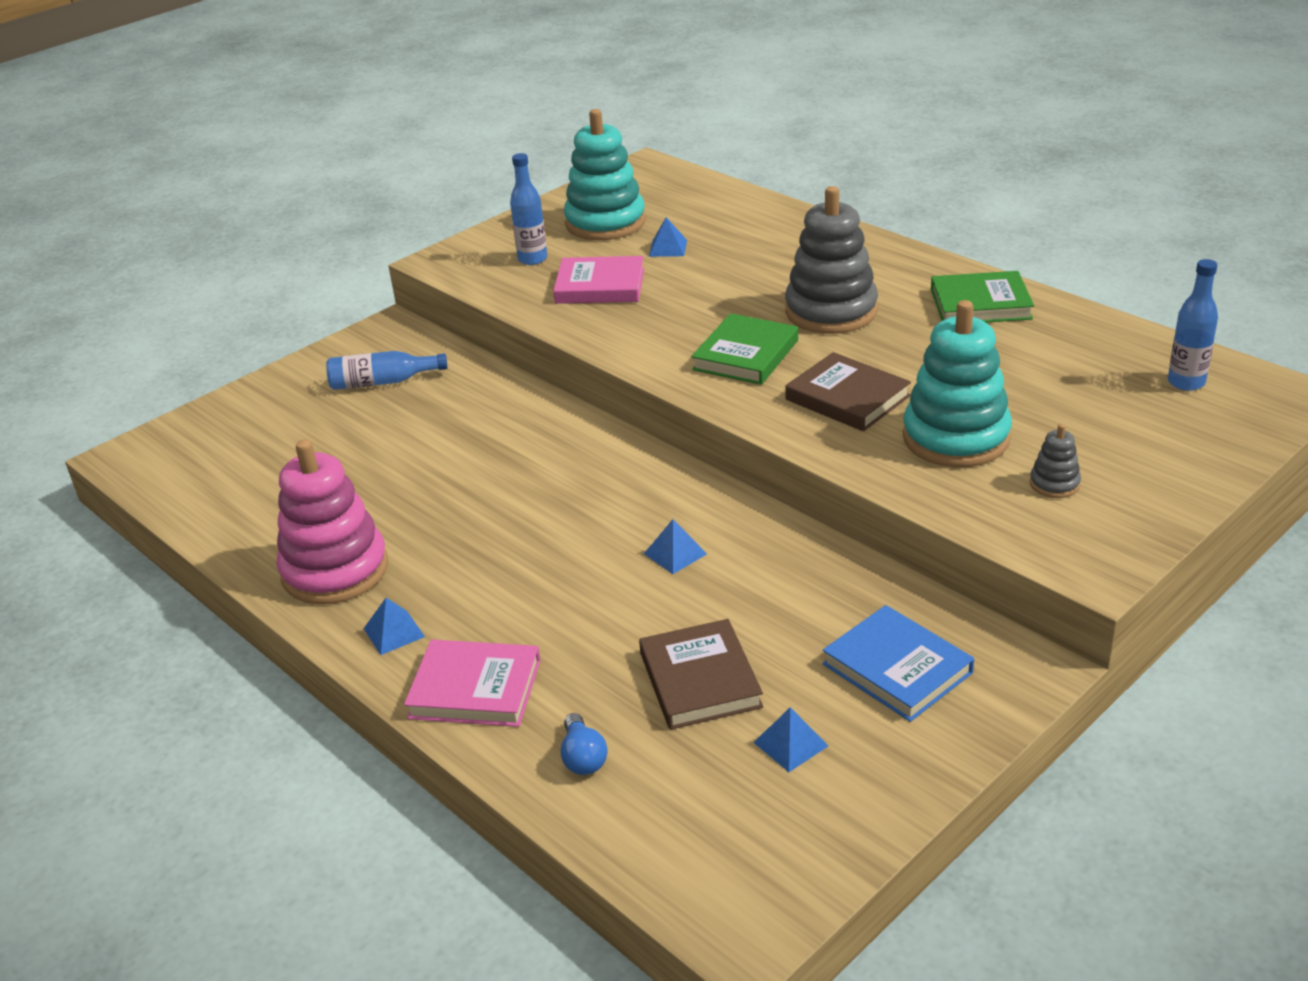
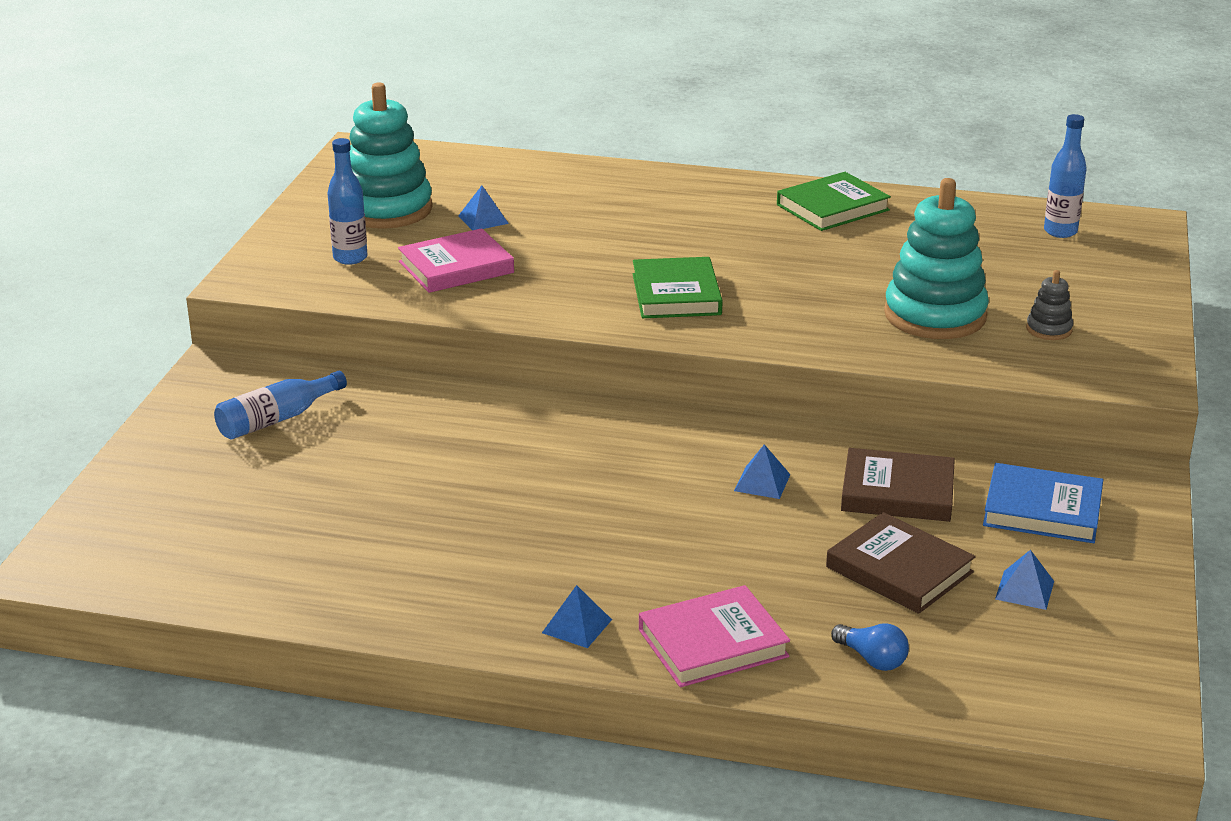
camera: 35 degrees left, 5 degrees down
pink stacking toy [277,439,388,604] -> none
grey stacking toy [785,186,878,334] -> none
brown book [785,352,911,431] -> brown book moved to [841,448,955,522]

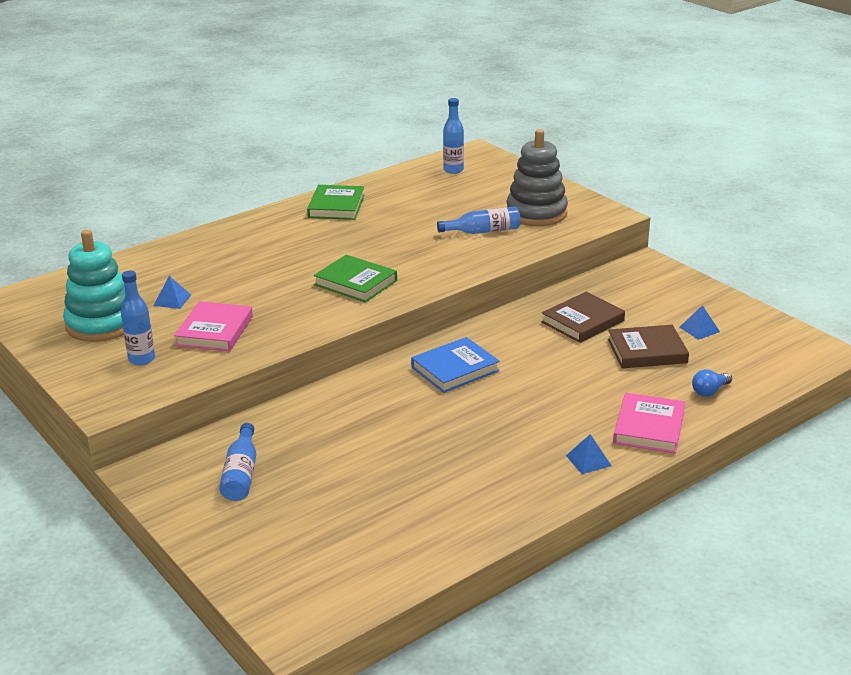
camera: 50 degrees left, 0 degrees up
blue pyramid [734,444,791,499] -> none
blue light bulb [831,623,909,671] -> blue light bulb turned 150 degrees clockwise [692,369,732,397]
turquoise stacking toy [884,178,989,339] -> blue bottle [437,206,521,234]
blue book [983,463,1103,543] -> blue book moved to [411,337,500,393]
grey stacking toy [1026,270,1073,340] -> grey stacking toy [507,129,568,226], size x2.27

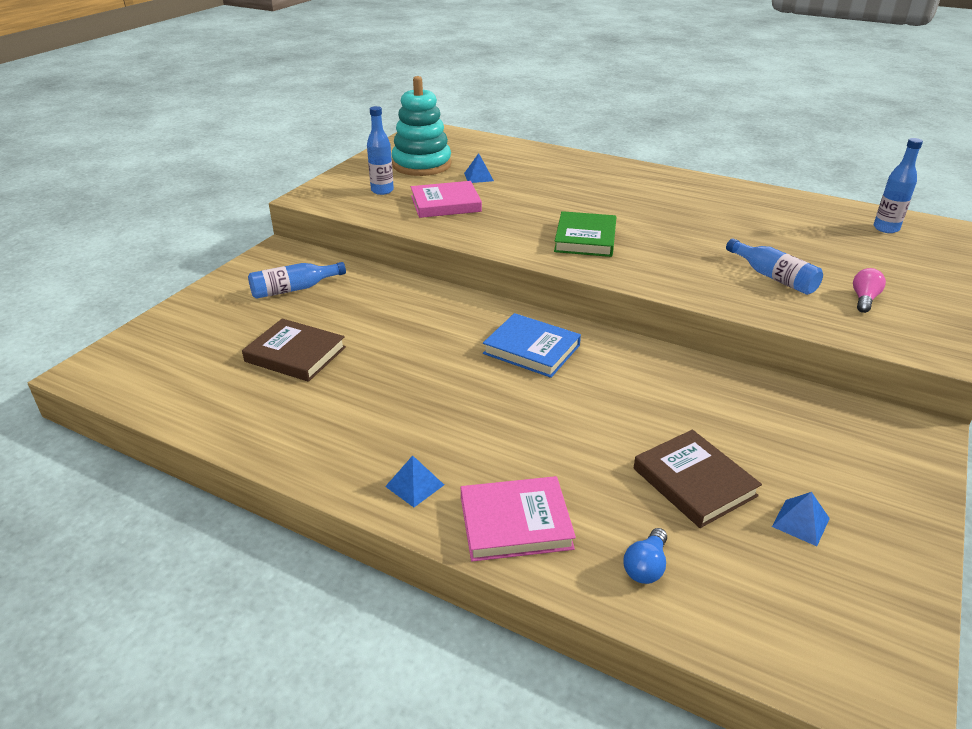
camera: 65 degrees right, 5 degrees up
green book [307,185,364,220] -> none
grey stacking toy [507,129,568,226] -> pink light bulb [853,268,886,313]
brown book [541,292,625,343] -> brown book moved to [242,318,346,382]
blue light bulb [692,369,732,397] -> blue light bulb turned 90 degrees counterclockwise [623,528,667,584]

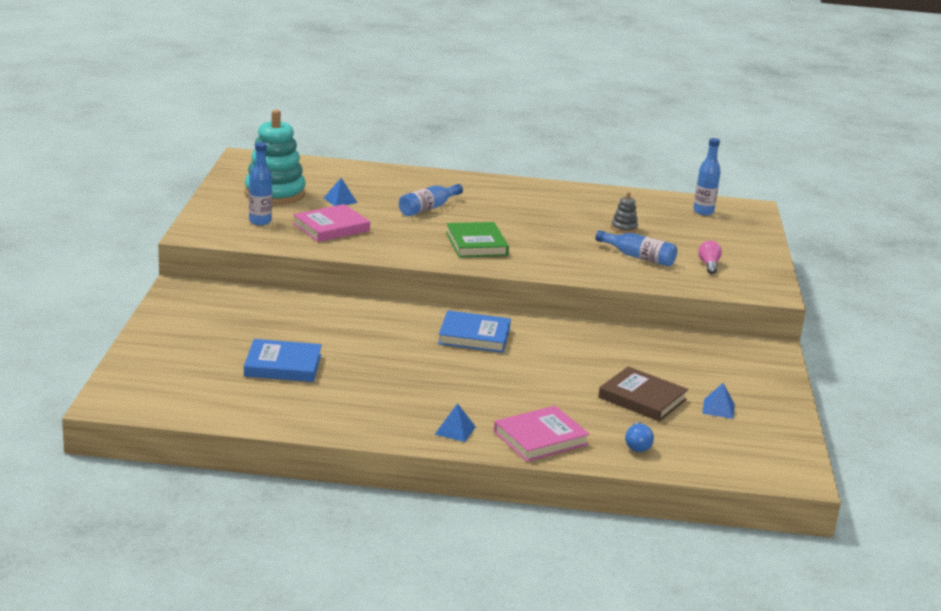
camera: 25 degrees left, 10 degrees down
brown book [242,318,346,382] -> blue book [244,339,322,382]
blue bottle [248,262,346,299] -> blue bottle moved to [399,184,463,216]
none -> grey stacking toy [611,192,638,233]

